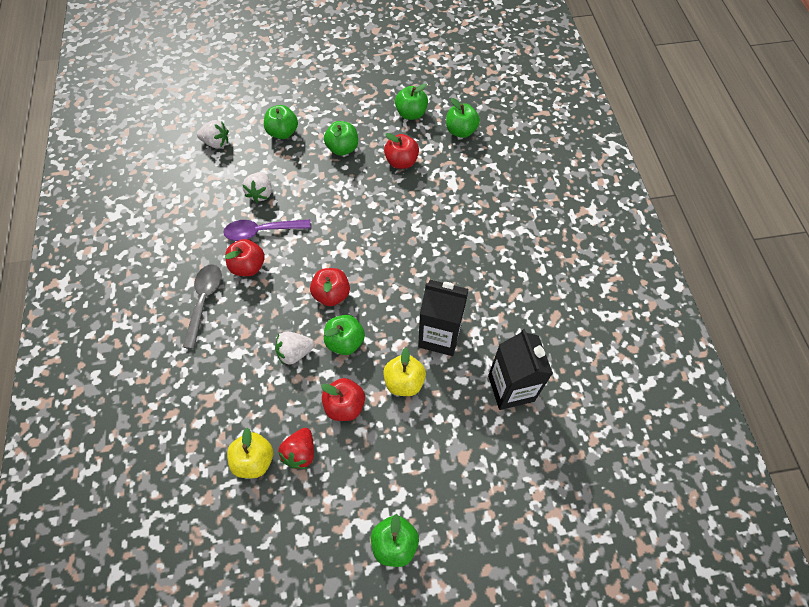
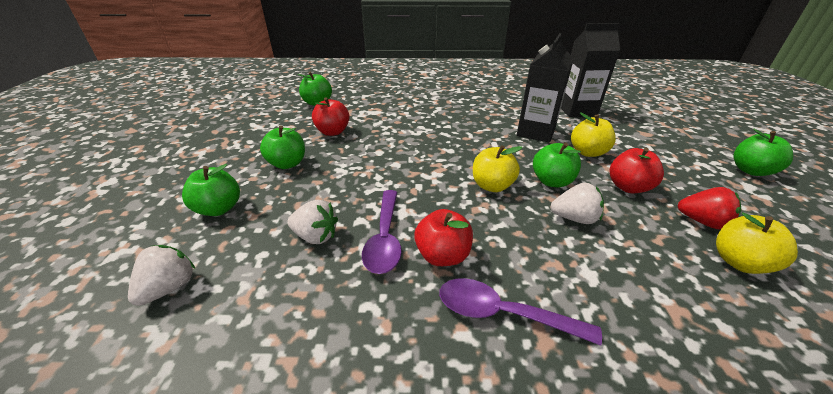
camera: 80 degrees left, 25 degrees down
grey spoon [183,264,222,349] -> purple spoon [439,278,602,346]
white strawberry [275,332,315,365] -> white strawberry turned 75 degrees counterclockwise [551,183,604,224]
red apple [310,268,350,306] -> yellow apple [473,145,523,192]
green apple [395,84,428,120] -> none

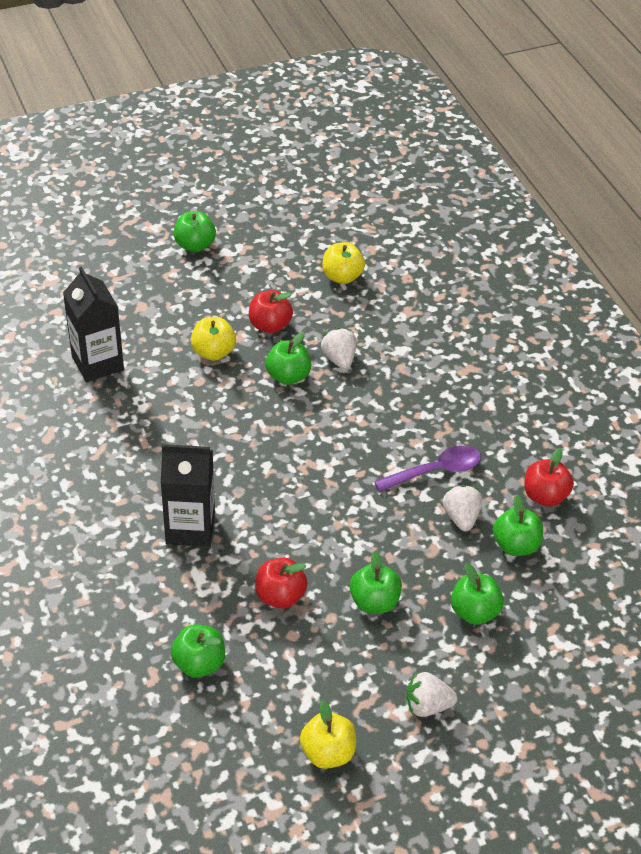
camera: 115 degrees left, 10 degrees up
white strawberry [128,245,195,306] -> white strawberry moved to [406,672,458,717]
red apple [414,209,473,266] -> red apple moved to [524,448,574,507]
purple spoon [439,278,602,346] -> none
yellow apple [473,145,523,192] -> yellow apple moved to [300,700,356,769]
black carton [517,33,574,143] -> black carton moved to [161,444,215,547]
red strawberry [677,187,741,230] -> none
none -> green apple [493,495,543,556]

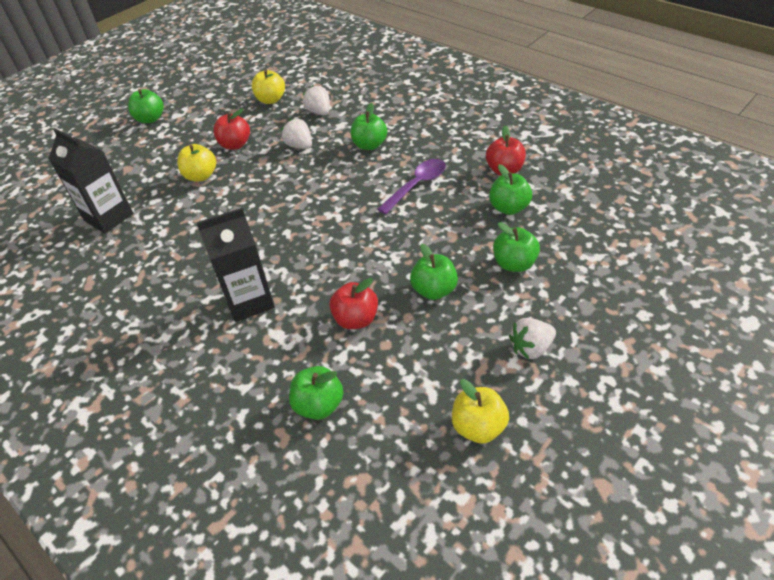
camera: 20 degrees left, 0 degrees up
green apple [265,332,311,385] -> green apple moved to [351,103,387,150]
white strawberry [443,485,482,531] -> white strawberry moved to [303,85,330,115]

